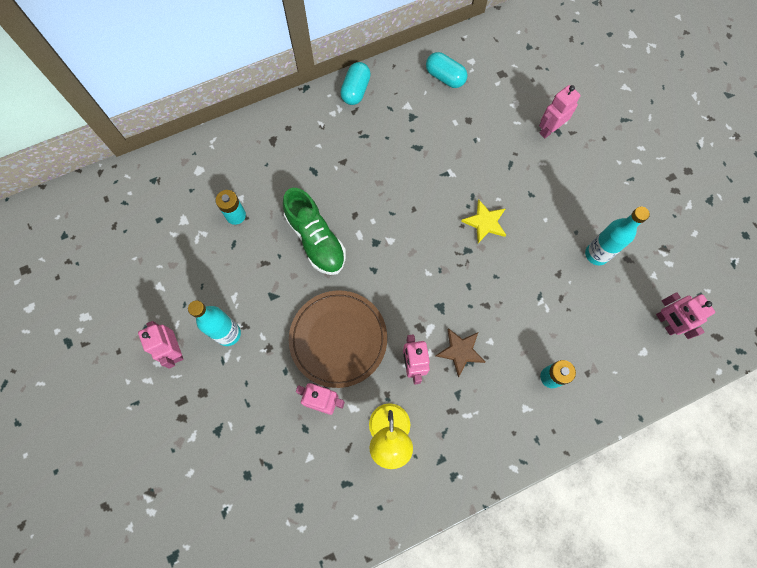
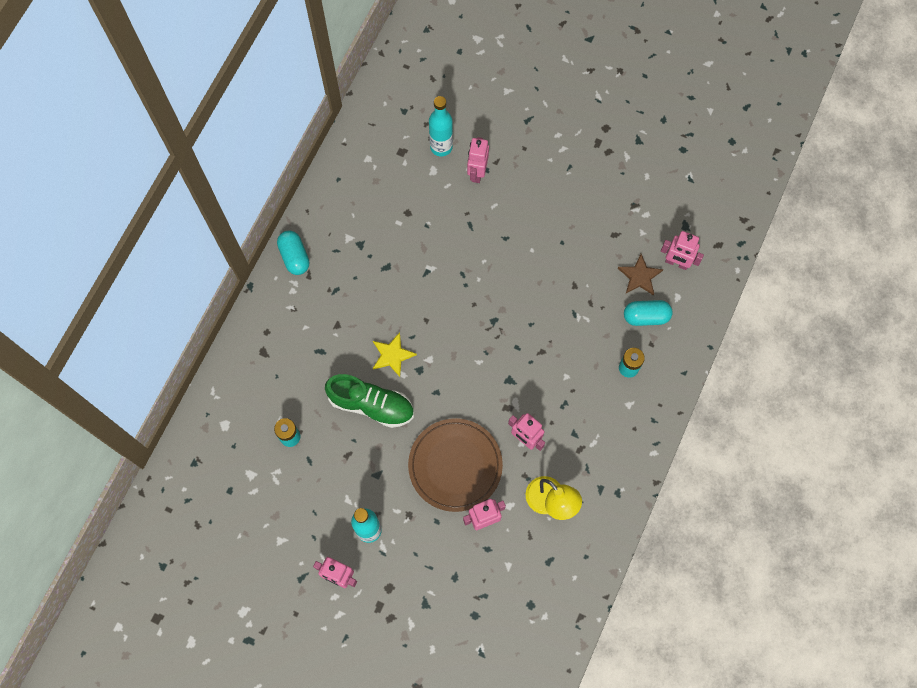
camera: 40 degrees left, 0 degrees up
turquoise capsule [426,52,467,88] -> turquoise capsule moved to [624,300,673,326]
brown star [436,328,485,377] -> brown star moved to [618,254,663,296]
yellow star [461,200,506,243] -> yellow star moved to [373,332,417,377]
turquoise bottle [585,207,650,265] -> turquoise bottle moved to [429,96,453,156]

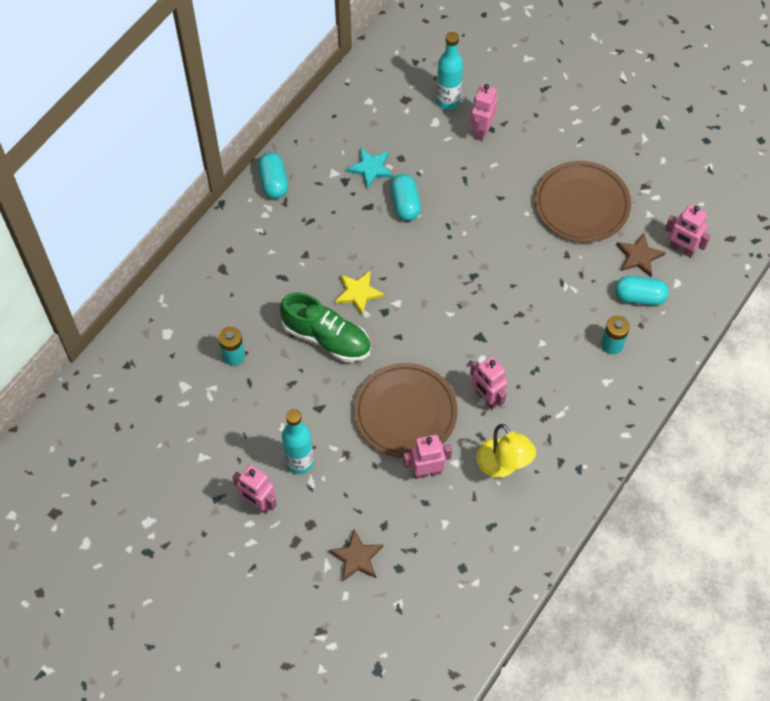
camera: 10 degrees right, 10 degrees down
none -> brown star [329,529,383,582]
none -> turquoise star [346,147,394,189]
none -> turquoise capsule [390,174,421,221]
none -> brown plate [535,161,631,243]

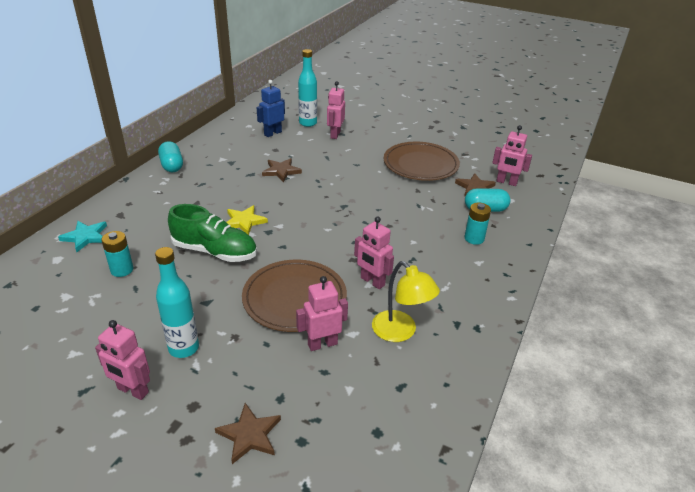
camera: 10 degrees left, 25 degrees down
turquoise star [346,147,394,189] -> turquoise star moved to [58,221,107,252]
turquoise capsule [390,174,421,221] -> brown star [262,158,302,182]
none -> blue robot [257,80,285,137]

